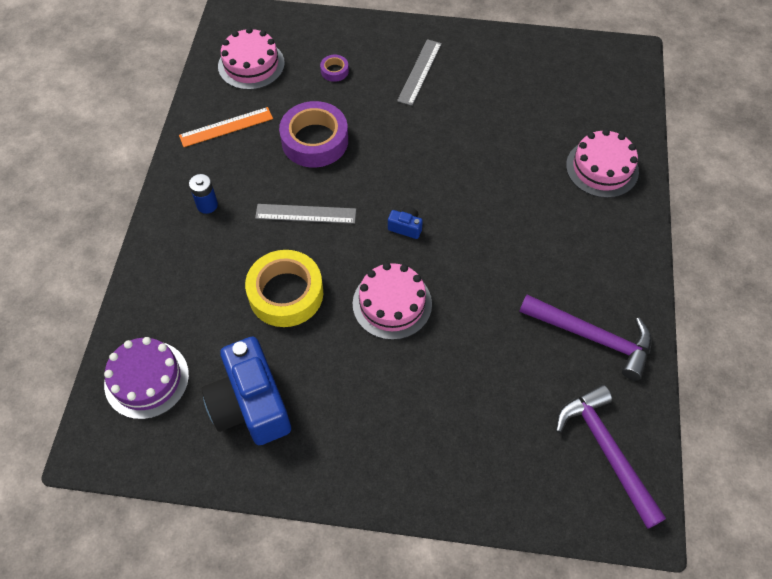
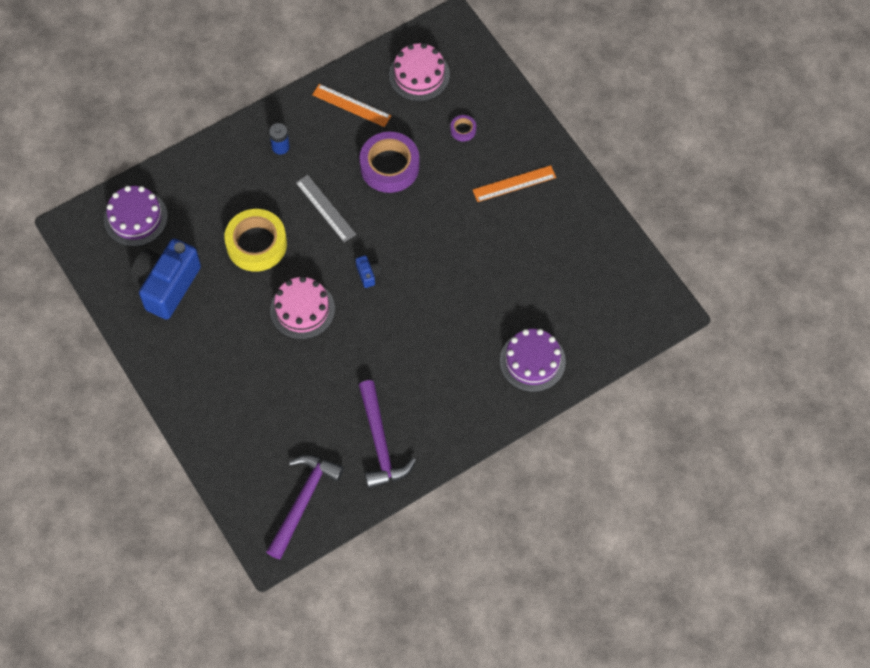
camera: 50 degrees right, 5 degrees up
grey ruler [397,39,442,106] -> orange ruler [473,165,556,202]
pink cake [566,129,639,198] -> purple cake [500,329,566,392]

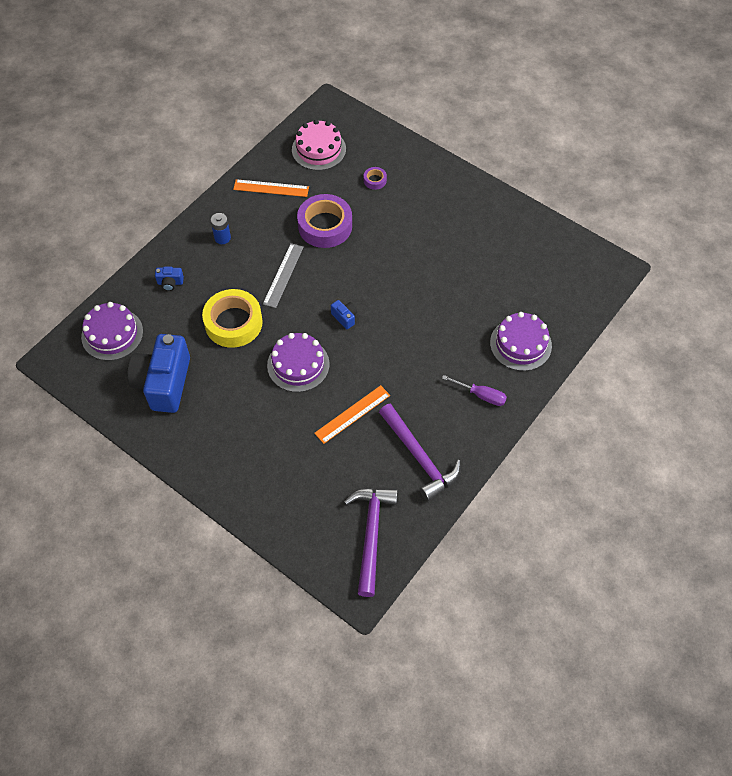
camera: 20 degrees left, 5 degrees down
pink cake [270,276,335,339] -> purple cake [267,333,330,392]
grey ruler [295,175,356,242] -> grey ruler turned 75 degrees clockwise [263,243,304,308]
orange ruler [473,165,556,202] -> orange ruler moved to [314,385,390,444]
none -> blue camera [155,267,184,291]
none -> purple screwdriver [442,375,507,406]

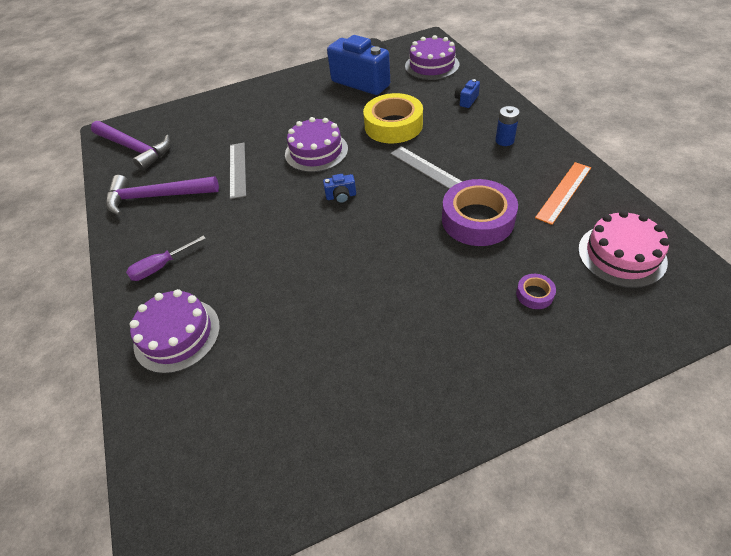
camera: 125 degrees right, 10 degrees down
orange ruler [314,385,390,444] -> grey ruler [230,143,246,199]

